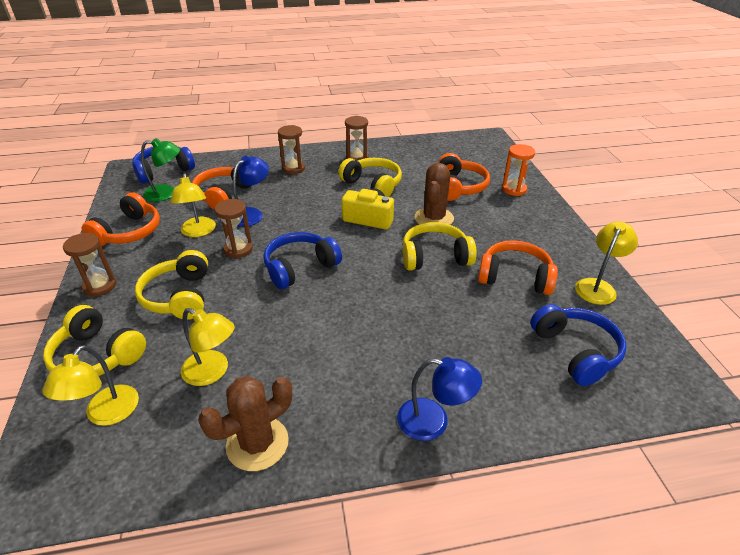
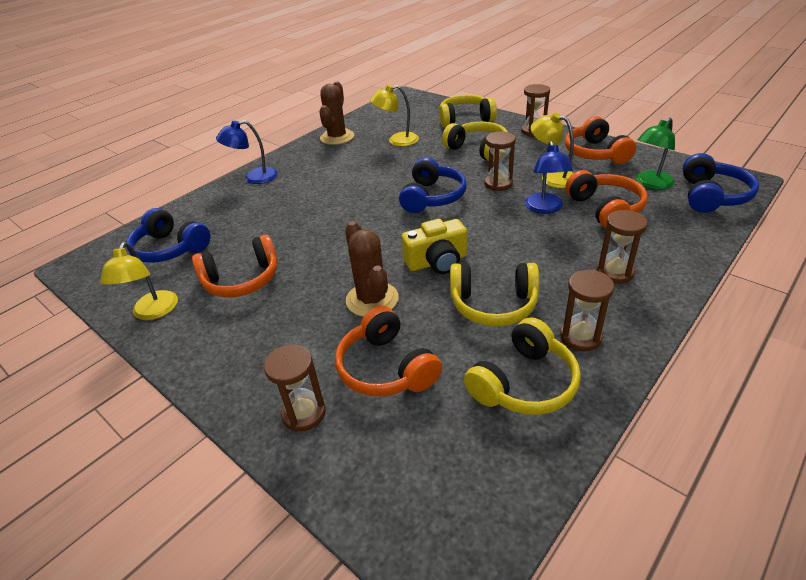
camera: 145 degrees right, 0 degrees up
yellow lamp [42,345,139,426] -> none
yellow headphones [403,222,477,271] -> yellow headphones moved to [464,317,581,415]
orange hourglass [502,144,535,196] -> brown hourglass [264,344,326,432]

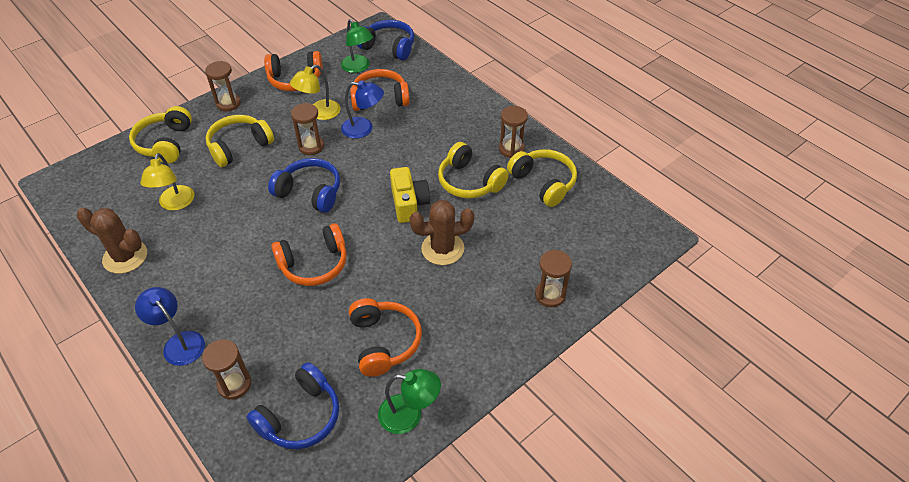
camera: 85 degrees left, 10 degrees up
yellow lamp [100,242,178,320] -> green lamp [378,369,441,434]
blue lamp [216,120,278,184] -> blue lamp turned 150 degrees clockwise [135,287,205,366]
orange headphones [335,306,442,396] -> orange headphones moved to [271,223,347,286]
yellow headphones [450,263,539,326] -> yellow headphones turned 120 degrees clockwise [438,142,509,198]
brown hourglass [597,210,648,284] -> brown hourglass moved to [202,339,251,400]

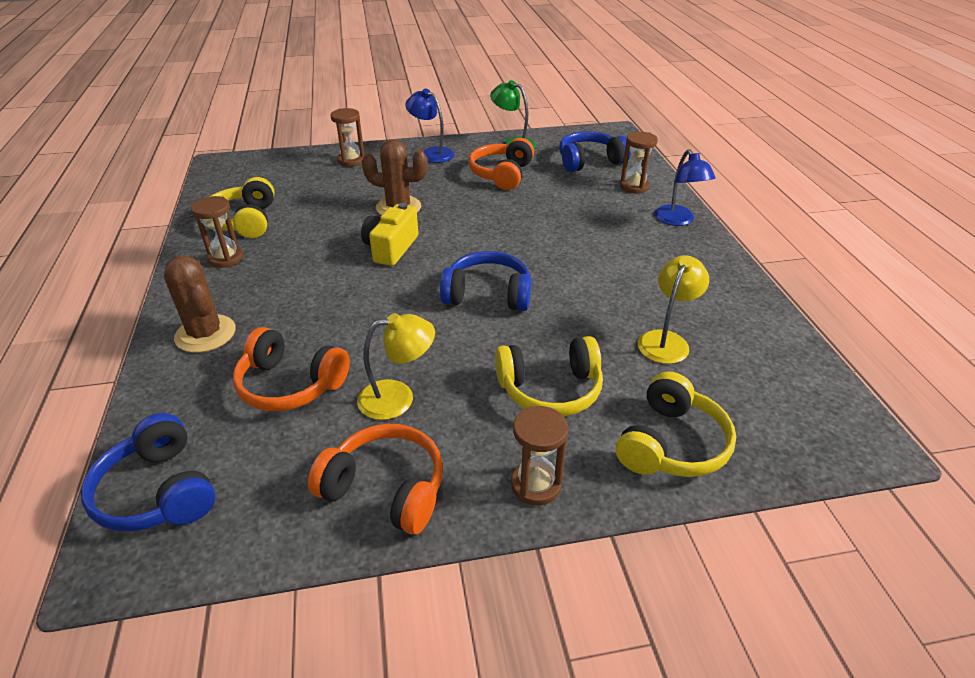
camera: 150 degrees left, 10 degrees down
brown cactus [77,208,147,274] -> brown cactus moved to [164,256,236,353]
blue headphones [268,158,340,213] -> blue headphones turned 135 degrees clockwise [440,251,531,311]
orange headphones [271,223,347,286] -> none
brown hourglass [291,103,324,155] -> none
green lamp [341,19,373,73] -> none
blue lamp [341,80,384,139] -> blue lamp moved to [405,89,455,163]
yellow headphones [438,142,509,198] -> none

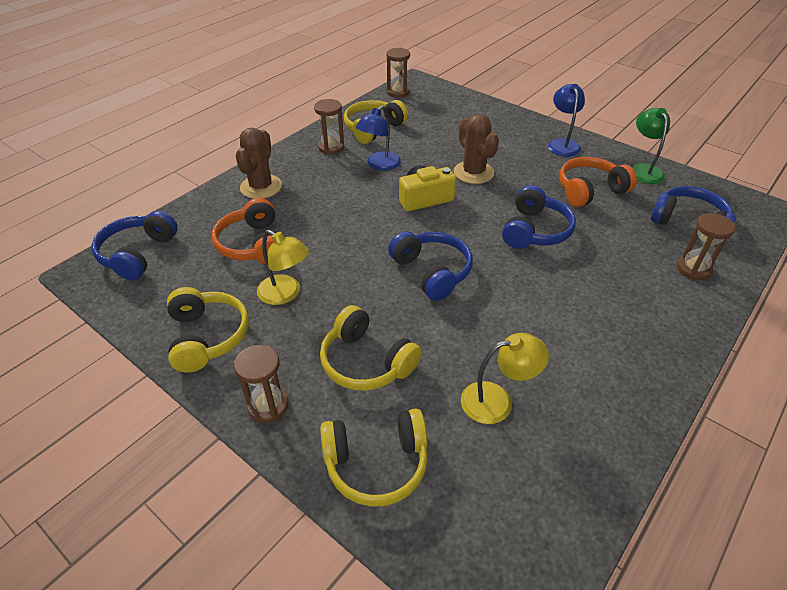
camera: 50 degrees right, 5 degrees up
orange headphones [308,424,443,535] -> yellow headphones [167,287,249,373]
brown hourglass [331,108,364,167] -> brown hourglass moved to [386,48,410,98]
blue lamp [654,149,716,226] -> blue lamp moved to [356,106,401,171]
none -> blue headphones [502,185,576,249]

